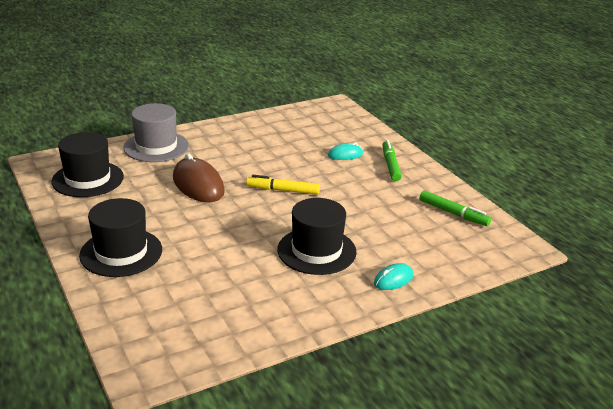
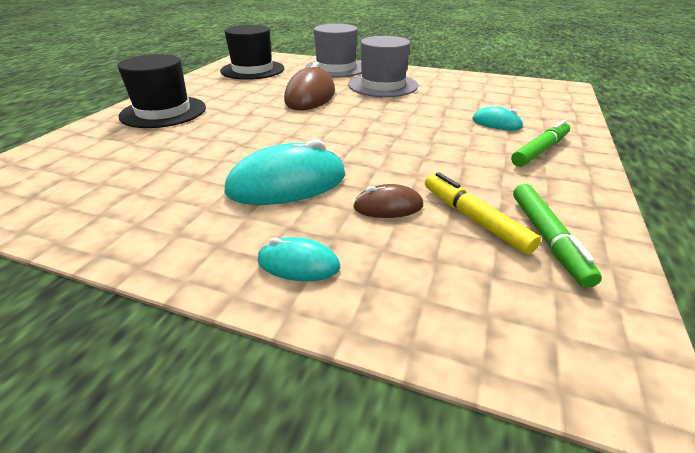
camera: 50 degrees right, 5 degrees up
yellow marker [246,175,320,195] -> yellow marker moved to [425,172,541,255]
black hat [277,198,357,275] -> turquoise mouse [225,139,346,205]
none -> grey hat [348,36,418,97]
none -> brown mouse [353,184,423,218]

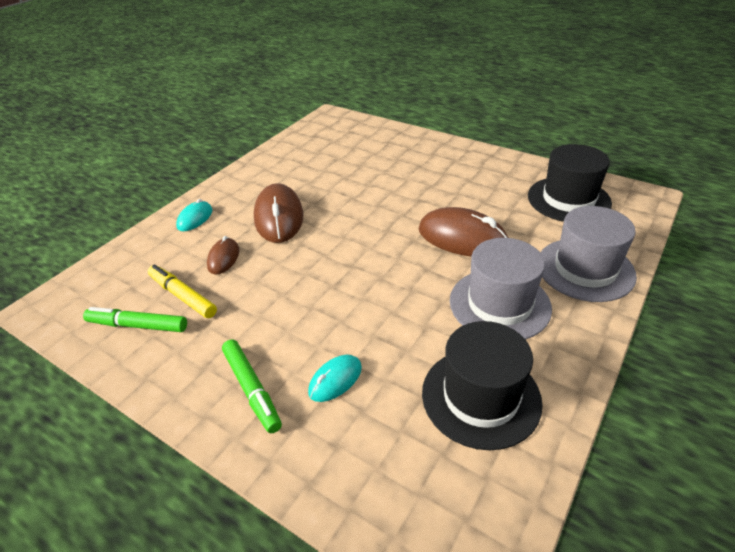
camera: 105 degrees right, 5 degrees up
black hat [118,54,206,128] -> black hat moved to [422,321,543,450]
turquoise mouse [225,139,346,205] -> brown mouse [254,183,303,243]
yellow marker [425,172,541,255] -> yellow marker turned 120 degrees counterclockwise [148,264,217,318]

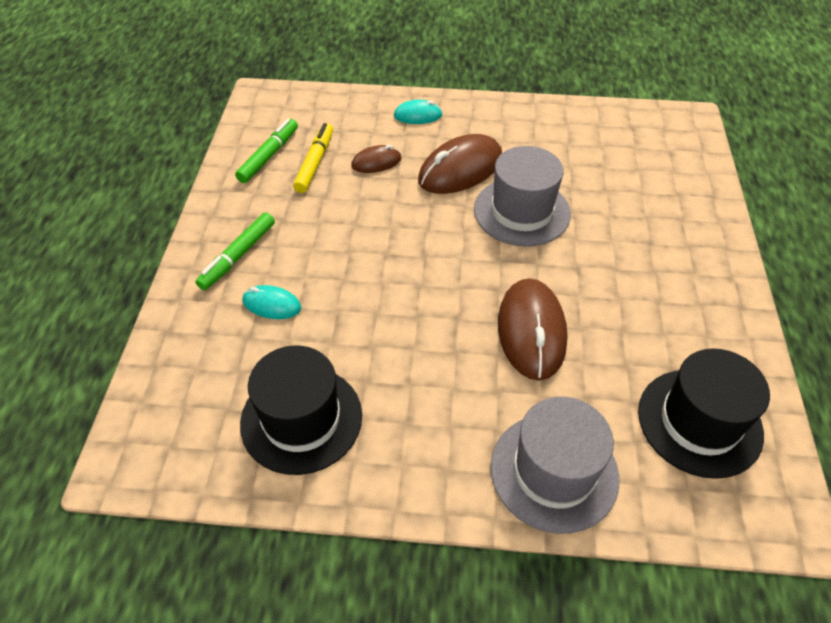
camera: 60 degrees right, 10 degrees up
green marker [83,307,187,332] -> green marker turned 45 degrees clockwise [235,119,298,183]
grey hat [450,238,552,340] -> grey hat moved to [474,146,571,246]

